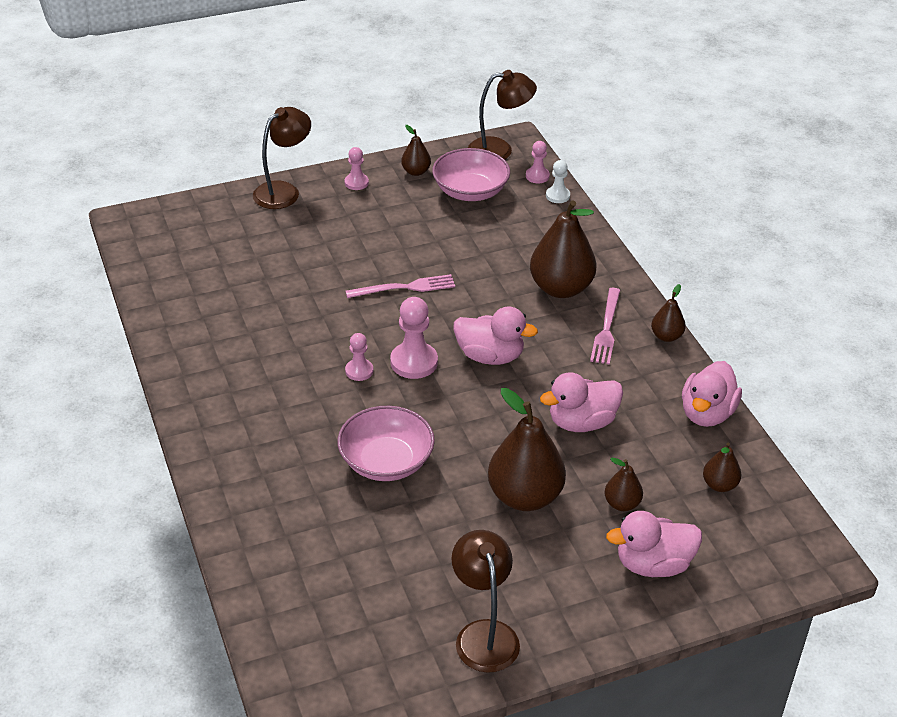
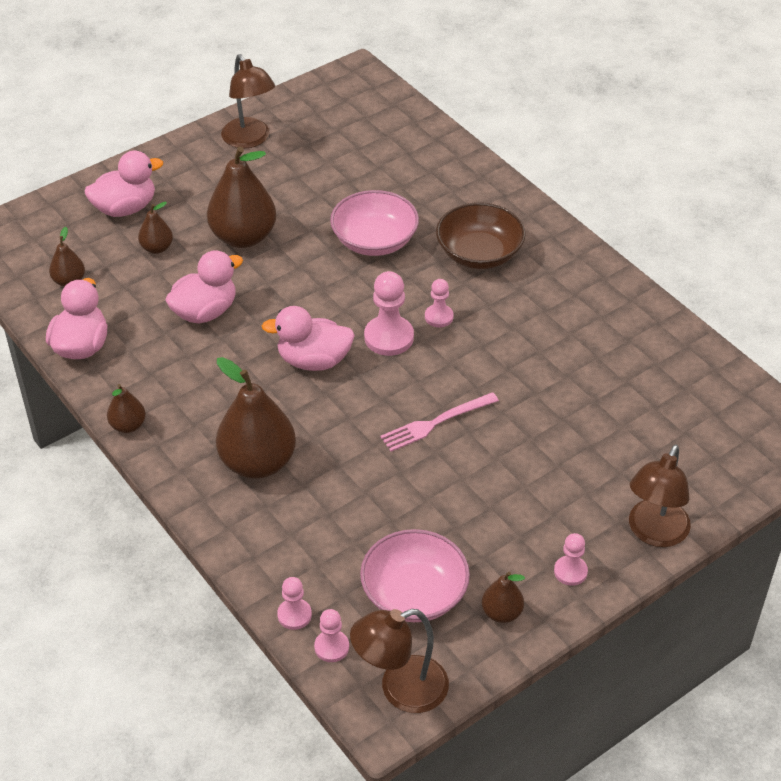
camera: 165 degrees right, 5 degrees up
white pawn [546,160,570,203] -> pink pawn [277,577,312,630]
pink fork [590,288,620,365] -> none
none -> brown bowl [436,202,526,269]

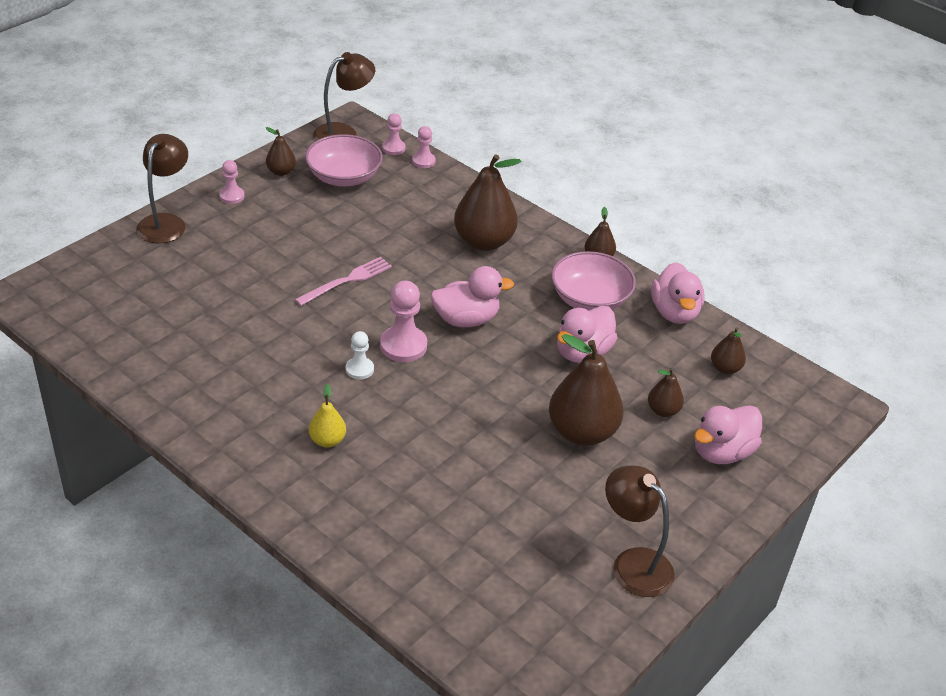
camera: 165 degrees right, 5 degrees down
pink bowl [330,190,419,256] -> pink bowl moved to [551,251,636,311]
pink pawn [425,279,454,327] -> white pawn [346,331,374,380]
brown bowl [436,202,526,269] -> yellow pear [309,384,346,447]

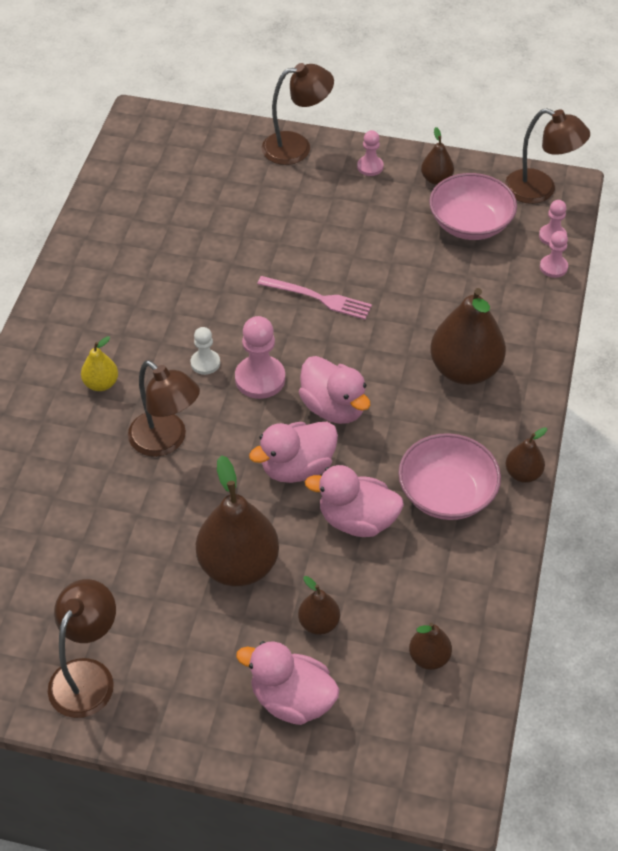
camera: 65 degrees right, 10 degrees up
pink duck [651,262,705,324] -> pink duck moved to [249,422,338,483]
none -> brown lamp [128,360,200,457]

